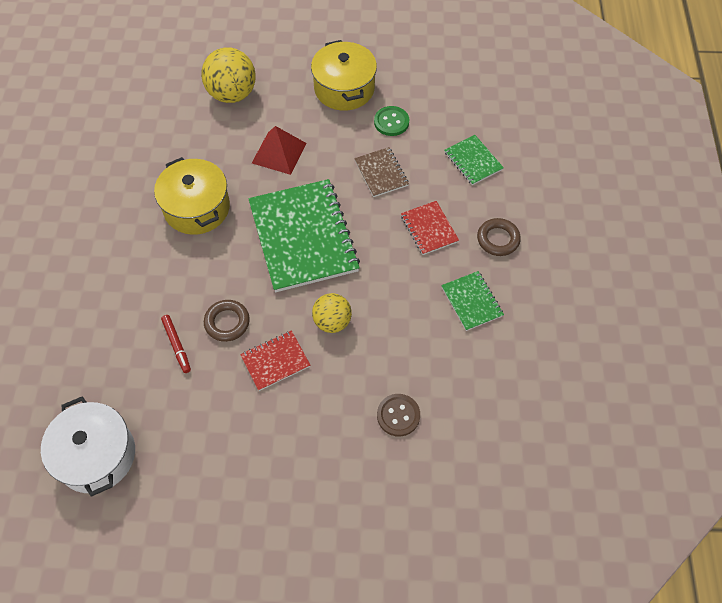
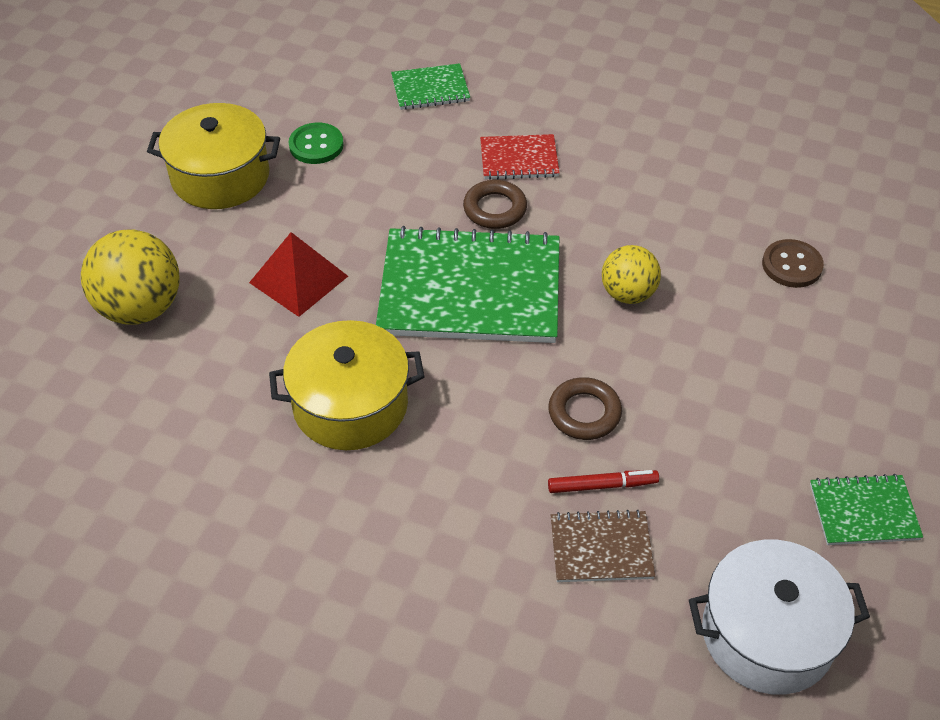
camera: 70 degrees left, 10 degrees down
red notebook [240,330,310,391] -> none
brown notebook [354,147,409,197] -> brown notebook moved to [551,510,655,582]
green notebook [441,271,504,331] -> green notebook moved to [810,474,923,545]
brown ring [477,218,521,256] -> brown ring moved to [463,180,527,229]

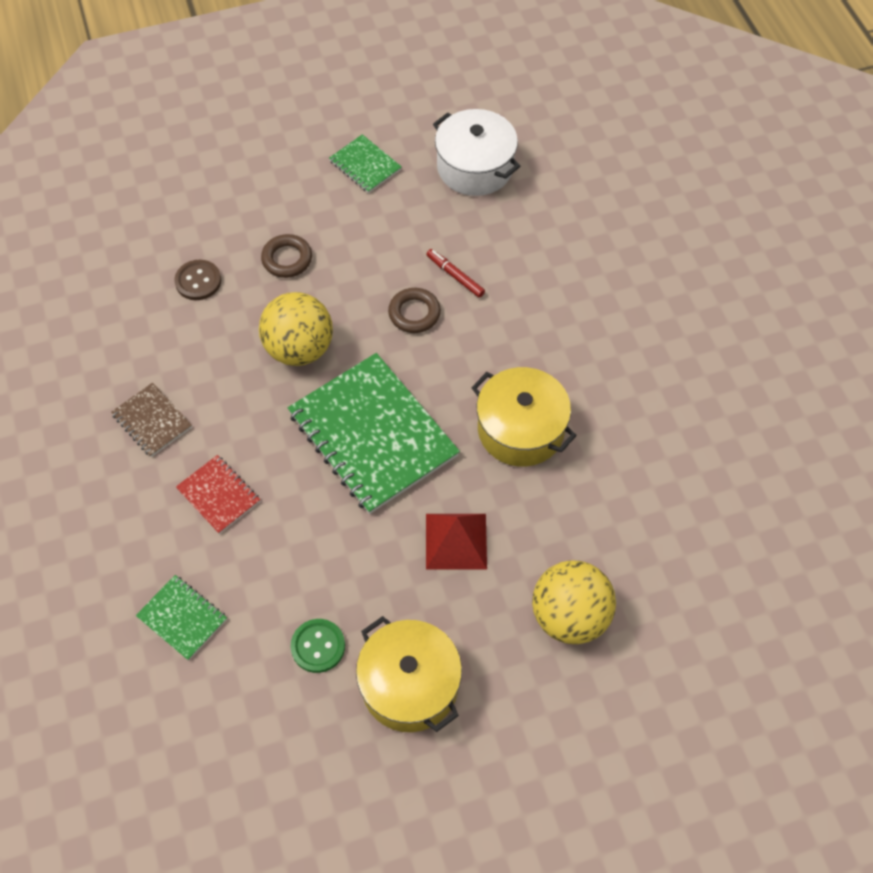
camera: 130 degrees left, 10 degrees up
brown ring [463,180,527,229] -> brown ring moved to [261,234,312,278]
brown notebook [551,510,655,582] -> brown notebook moved to [111,383,192,457]
yellow ball [602,245,661,304] -> yellow ball [259,292,333,366], size x1.58

